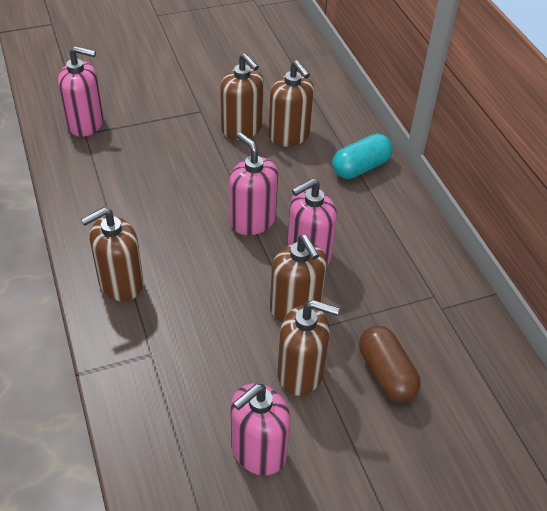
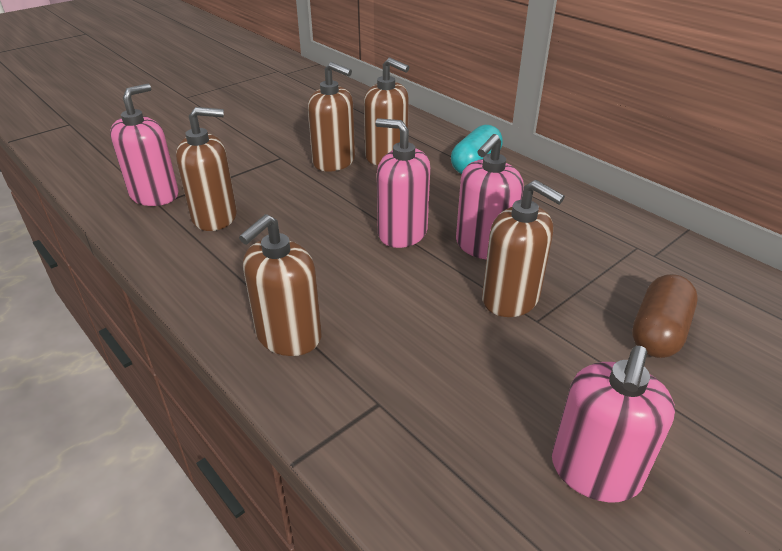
camera: 20 degrees left, 10 degrees down
pink soap dispenser [58,46,104,137] -> pink soap dispenser turned 45 degrees counterclockwise [110,84,179,206]
brown soap dispenser [277,300,339,396] -> brown soap dispenser moved to [176,107,237,231]
brown capsule [359,326,421,403] -> brown capsule turned 75 degrees clockwise [632,274,698,358]

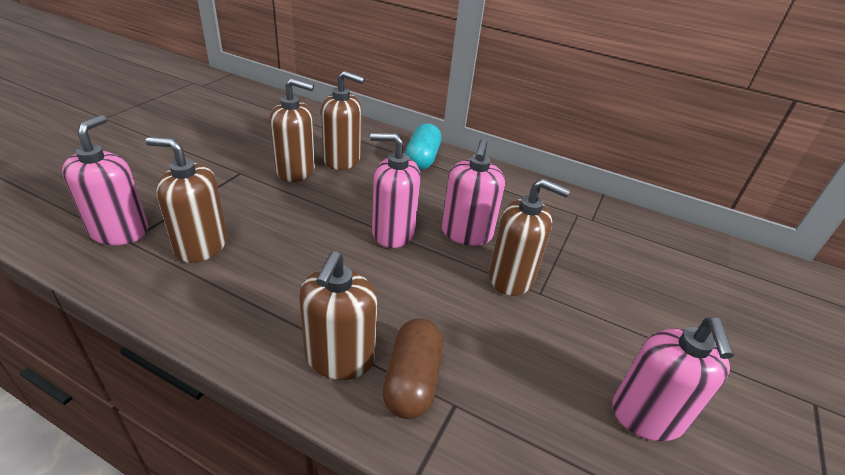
camera: 25 degrees left, 0 degrees up
brown soap dispenser [176,107,237,231] -> brown soap dispenser turned 135 degrees counterclockwise [146,137,227,263]
brown capsule [632,274,698,358] -> brown capsule moved to [382,318,443,419]

